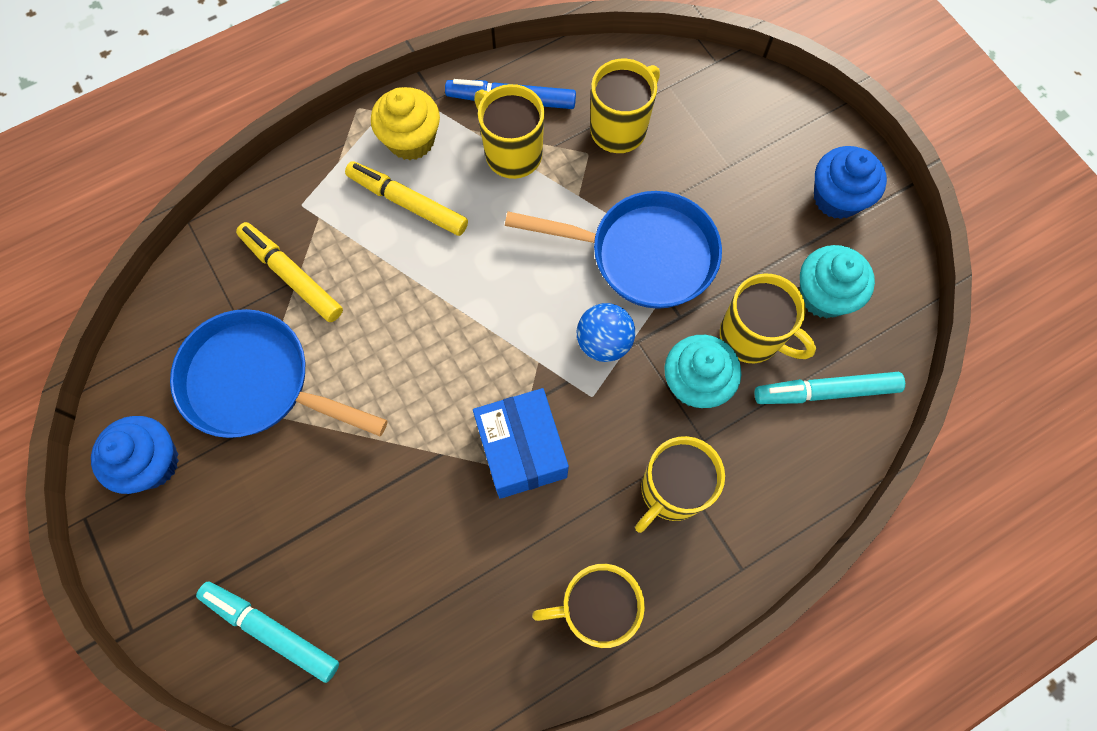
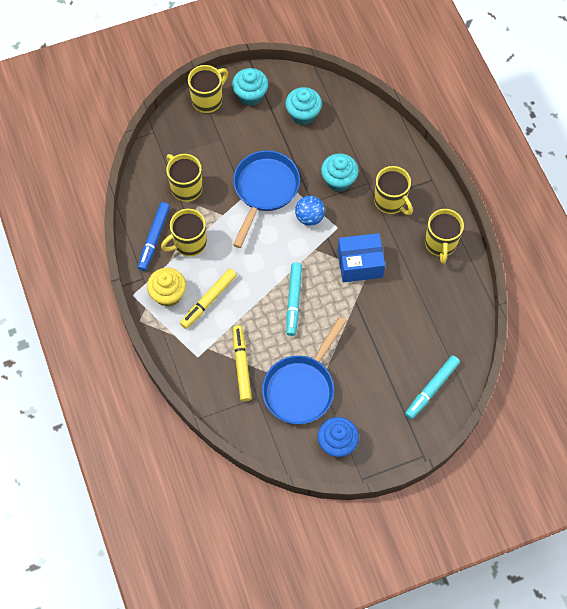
camera: 80 degrees left, 5 degrees down
yellow marker [236,222,343,322] -> yellow marker turned 120 degrees clockwise [233,325,252,402]
yellow mug [720,273,816,363] -> yellow mug moved to [188,65,228,113]
turquoise marker [755,372,905,404] -> turquoise marker moved to [286,262,302,336]
blue cupcake [814,146,887,219] -> turquoise cupcake [232,68,268,106]

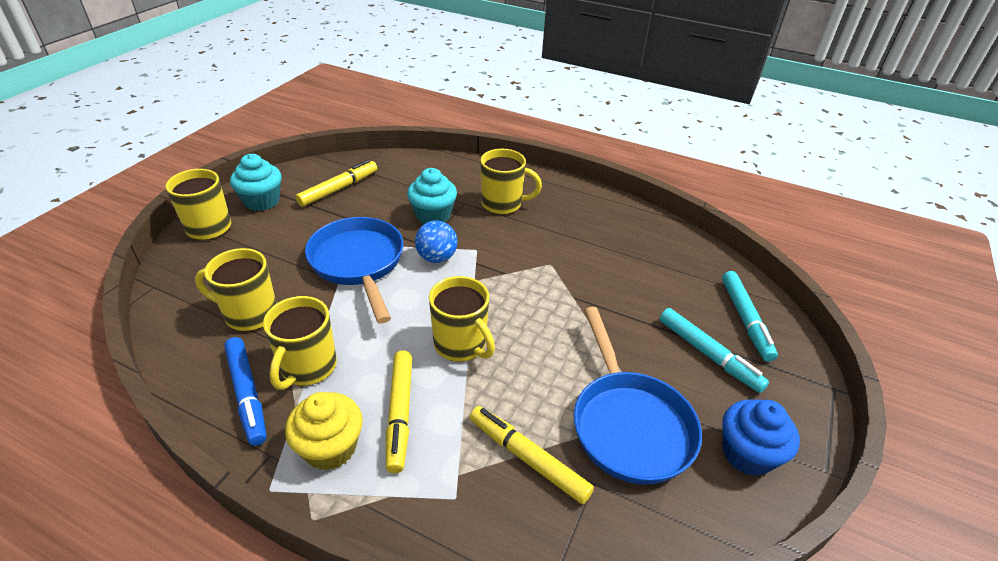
camera: 45 degrees left, 25 degrees down
turquoise cupcake [285,87,322,125] -> yellow marker [295,160,377,207]
turquoise marker [286,262,302,336] -> turquoise marker moved to [660,308,769,393]
blue box [338,233,385,282] -> none
yellow mug [425,209,464,264] -> yellow mug moved to [429,276,495,362]

